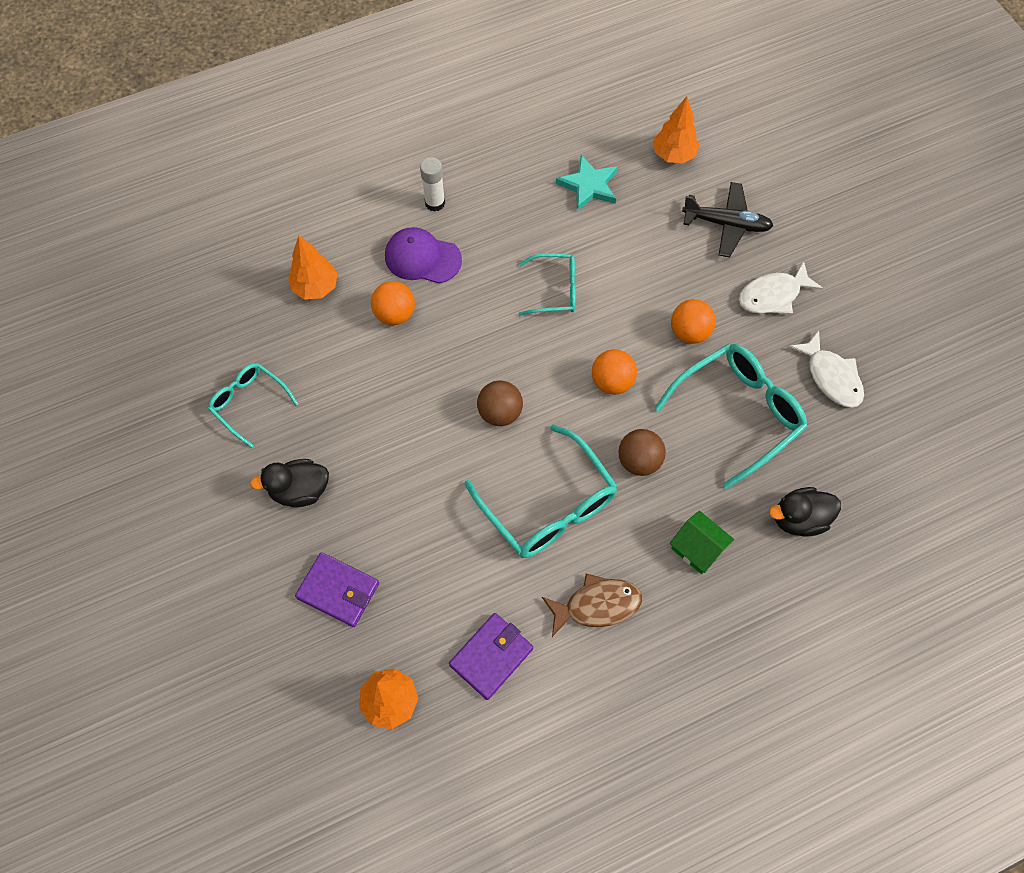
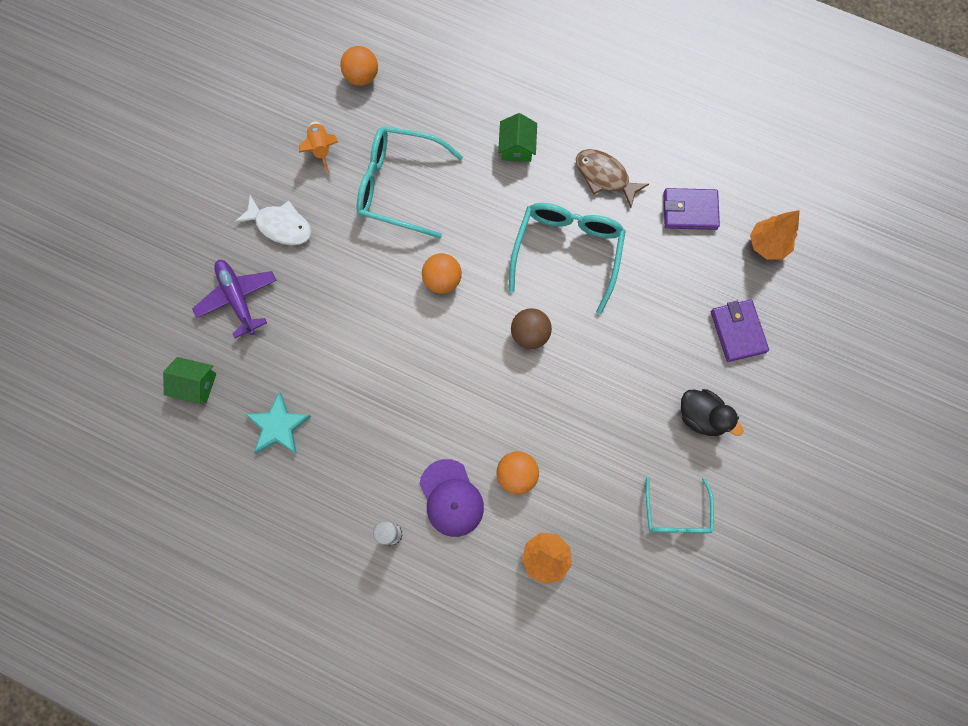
camera: 130 degrees left, 10 degrees up
turquoise glasses [519,253,575,316] -> none
brown ball [619,429,666,476] -> none
orange tree [653,96,699,164] -> green house [163,357,216,404]
orange ball [671,299,716,344] -> orange ball moved to [340,46,378,86]
black plane [682,182,773,257] -> purple plane [192,260,277,338]
black duck [769,487,841,537] -> none
white fish [789,330,864,408] -> orange rocket [299,121,338,174]

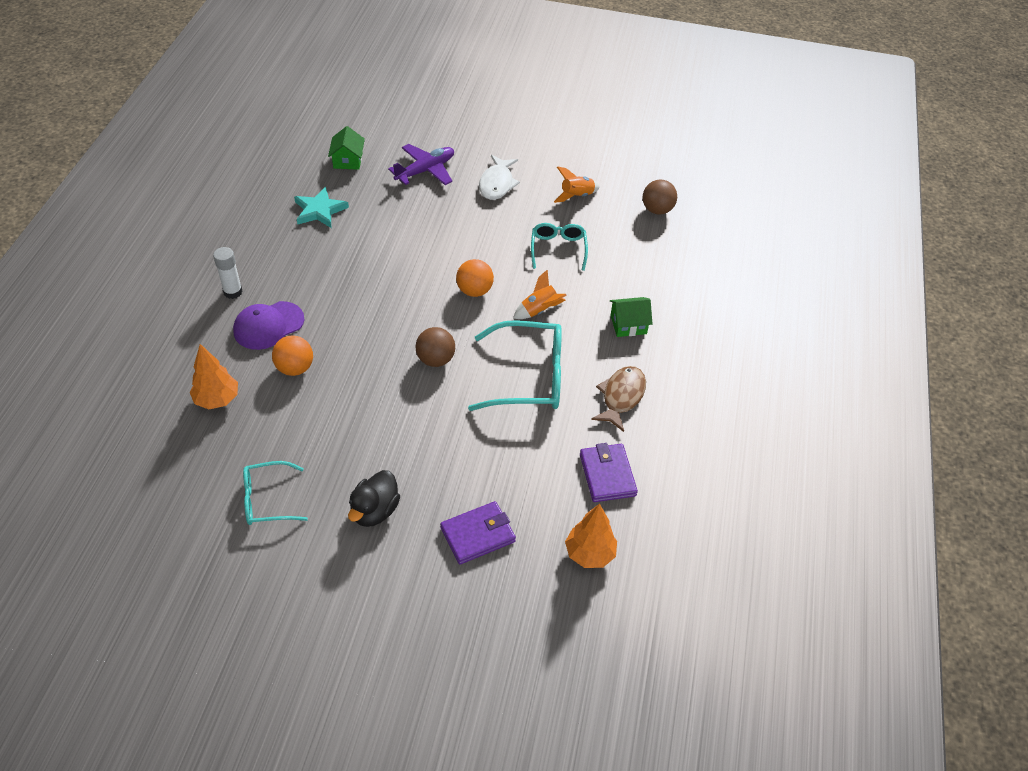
camera: 75 degrees right, 25 degrees down
orange ball [340,46,378,86] -> brown ball [643,179,677,215]
turquoise glasses [357,126,463,238] -> turquoise glasses [531,223,588,271], size x0.59
none -> orange rocket [513,269,567,319]

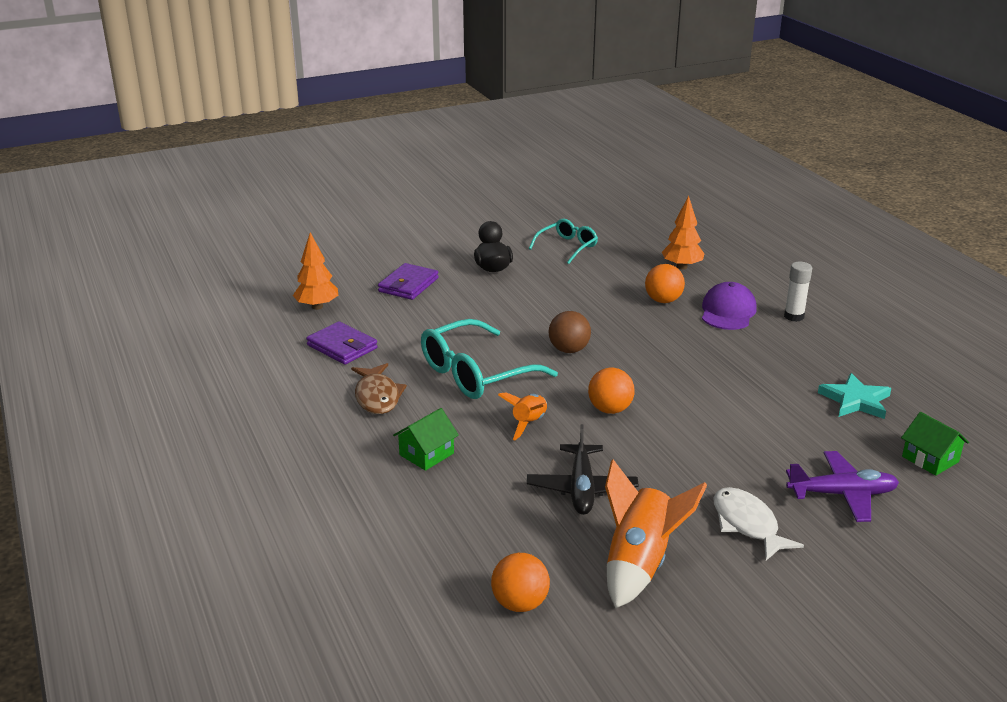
camera: 145 degrees right, 20 degrees down
purple plane [388,144,454,185] -> purple plane turned 105 degrees counterclockwise [786,451,899,522]
turquoise glasses [531,223,588,271] -> black plane [527,424,639,515]
orange rocket [554,167,600,203] -> orange rocket [605,459,707,608], size x1.72
brown ball [643,179,677,215] -> orange ball [491,553,550,612]

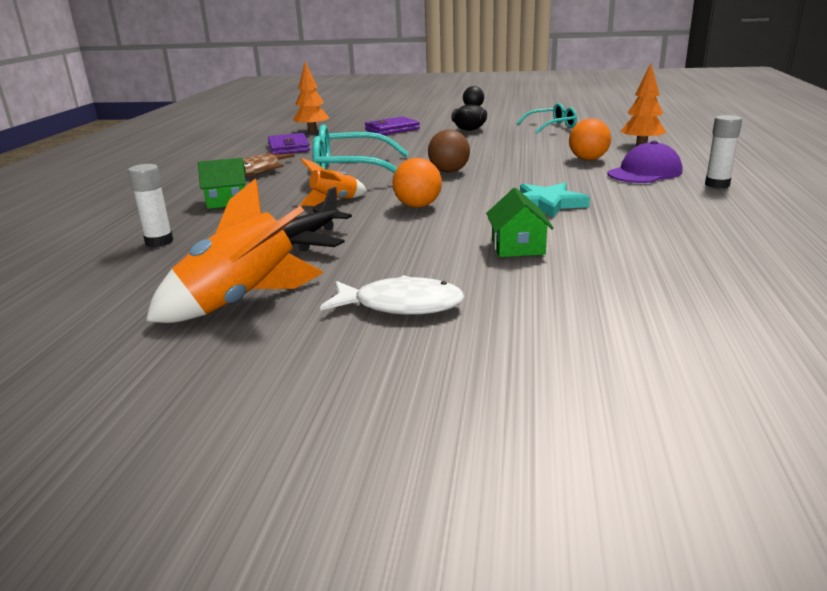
camera: 35 degrees right, 5 degrees down
orange ball [491,553,550,612] -> none
white fish [713,487,804,561] -> white fish turned 90 degrees clockwise [320,275,465,315]
purple plane [786,451,899,522] -> none
turquoise star [818,373,891,419] -> turquoise star moved to [520,183,590,217]
green house [901,412,969,476] -> green house moved to [486,188,554,257]
none -> white glue stick [128,164,173,247]

